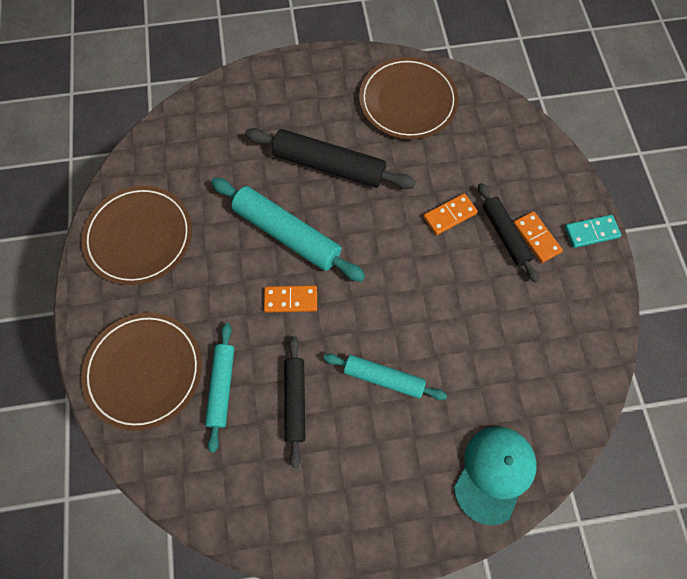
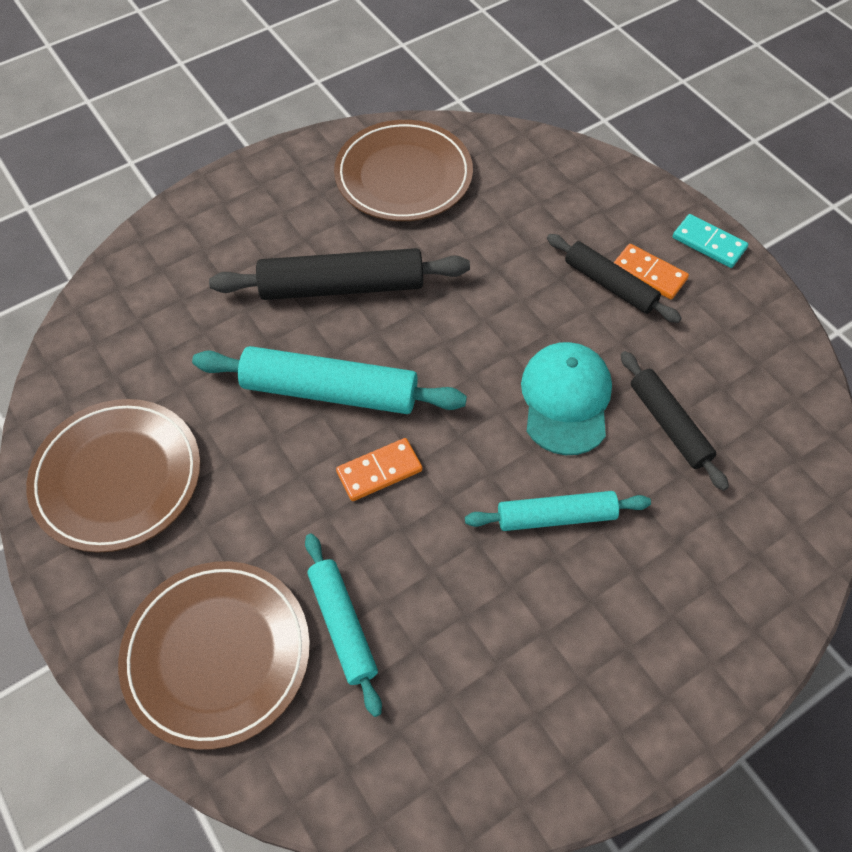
camera: 25 degrees left, 10 degrees down
black rolling pin [284,336,305,468] -> black rolling pin moved to [621,351,729,491]
orange domino [423,193,478,235] -> none
turquoise cap [454,427,536,525] -> turquoise cap moved to [521,342,612,455]
turquoise domino [565,215,622,248] -> turquoise domino turned 75 degrees clockwise [673,214,748,268]

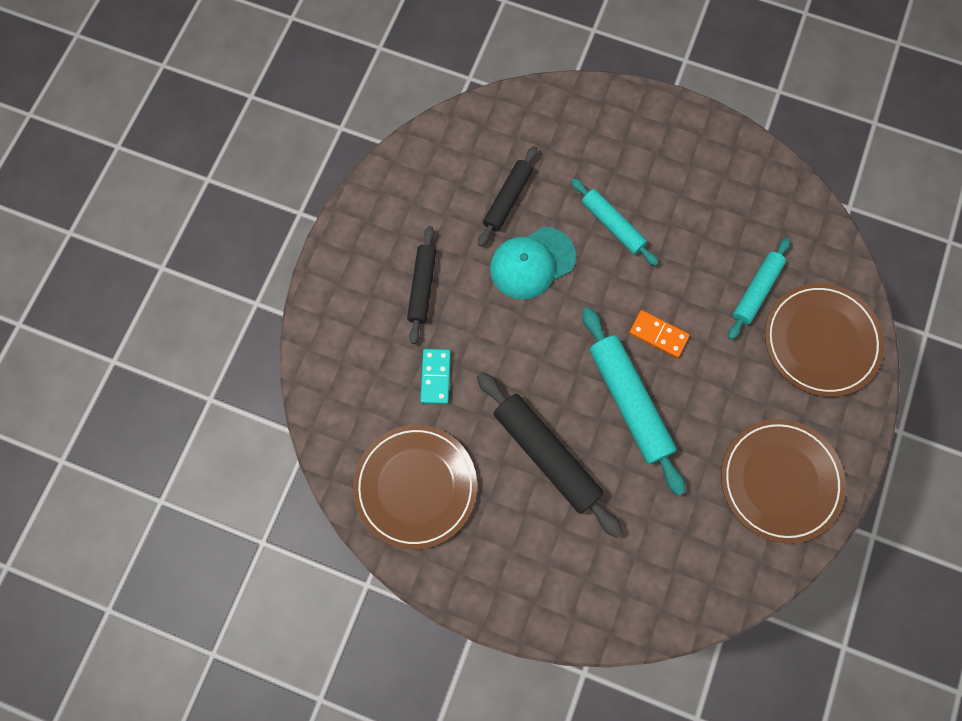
camera: 125 degrees left, 15 degrees up
orange domino [614,244,689,299] -> none
turquoise domino [673,214,748,268] -> turquoise domino moved to [420,349,451,404]

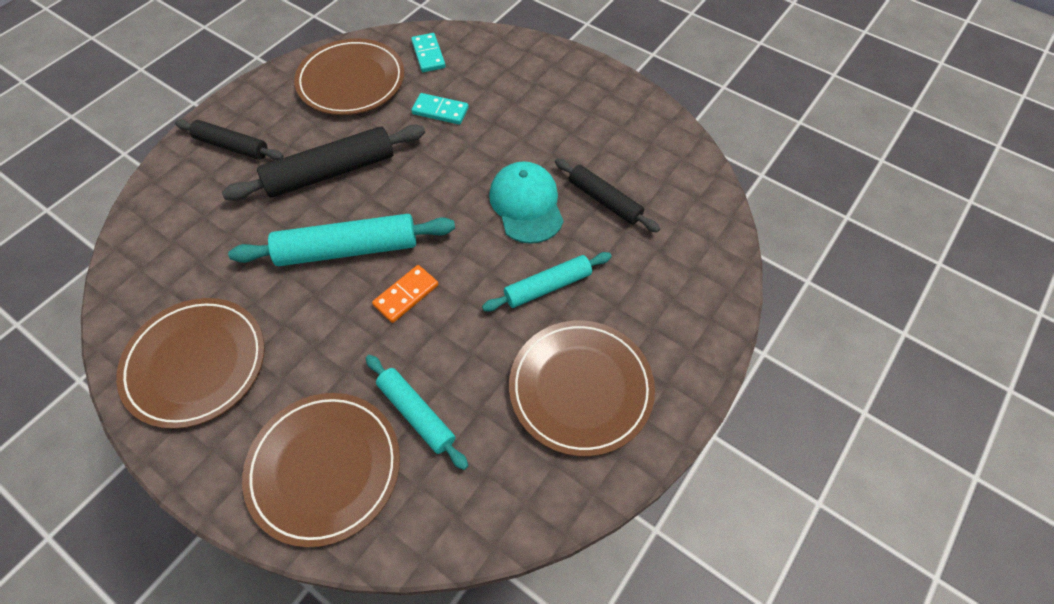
camera: 105 degrees right, 15 degrees down
black rolling pin [407,226,437,344] -> black rolling pin moved to [175,119,284,160]
none -> turquoise domino [411,33,446,72]
none -> brown plate [509,321,655,456]

